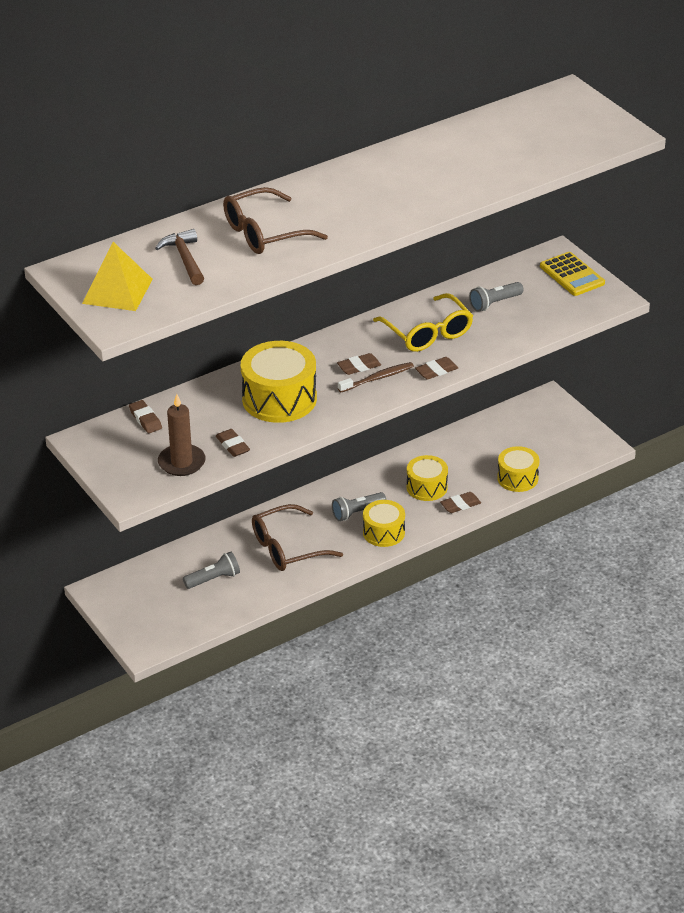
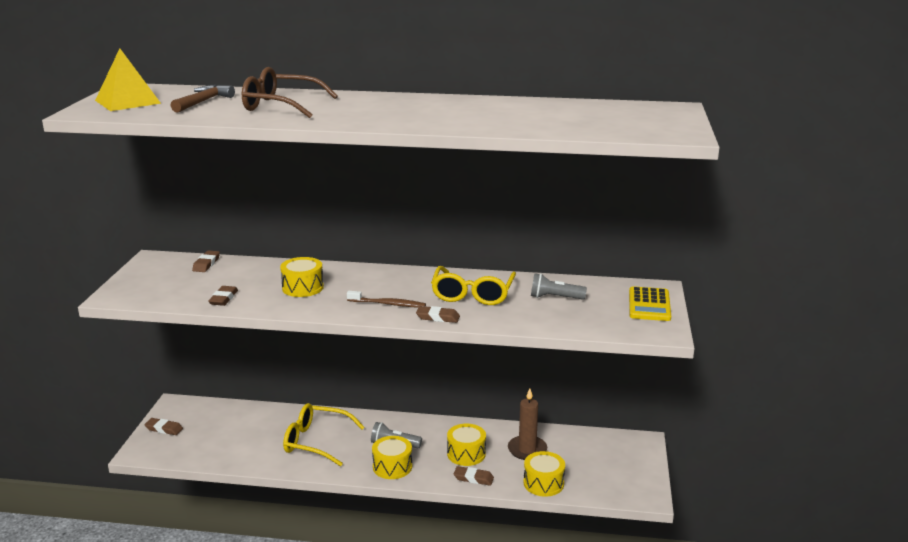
camera: 40 degrees right, 15 degrees down
brown candle [158,394,206,476] -> brown candle moved to [508,388,547,460]
grey flashlight [183,552,240,589] -> none
yellow drum [241,341,317,423] -> yellow drum [280,257,324,297], size x0.60
brown glasses [252,504,343,571] -> yellow glasses [283,403,365,466]
brown eraser [337,353,381,375] -> brown eraser moved to [144,418,183,435]

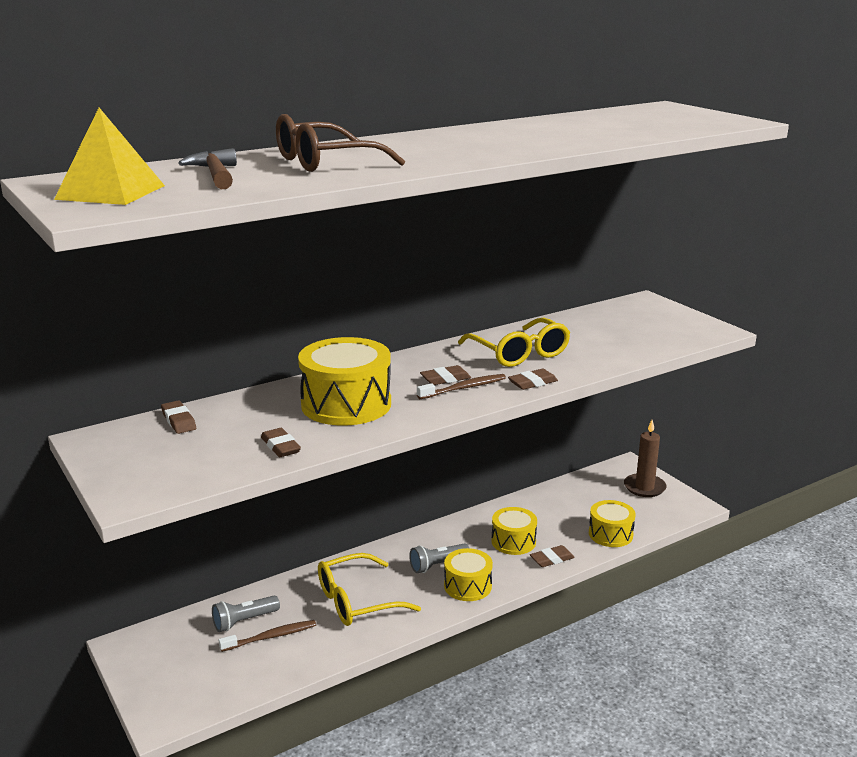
camera: 40 degrees left, 0 degrees up
brown eraser [144,418,183,435] -> brown eraser moved to [420,365,471,385]
yellow drum [280,257,324,297] -> yellow drum [298,337,391,425], size x1.66
brown candle [508,388,547,460] -> brown candle moved to [624,420,667,497]
grey flashlight [531,273,587,299] -> grey flashlight moved to [212,596,280,632]
yellow calculator [629,286,671,321] -> none
none -> brown toothbrush [219,620,316,652]

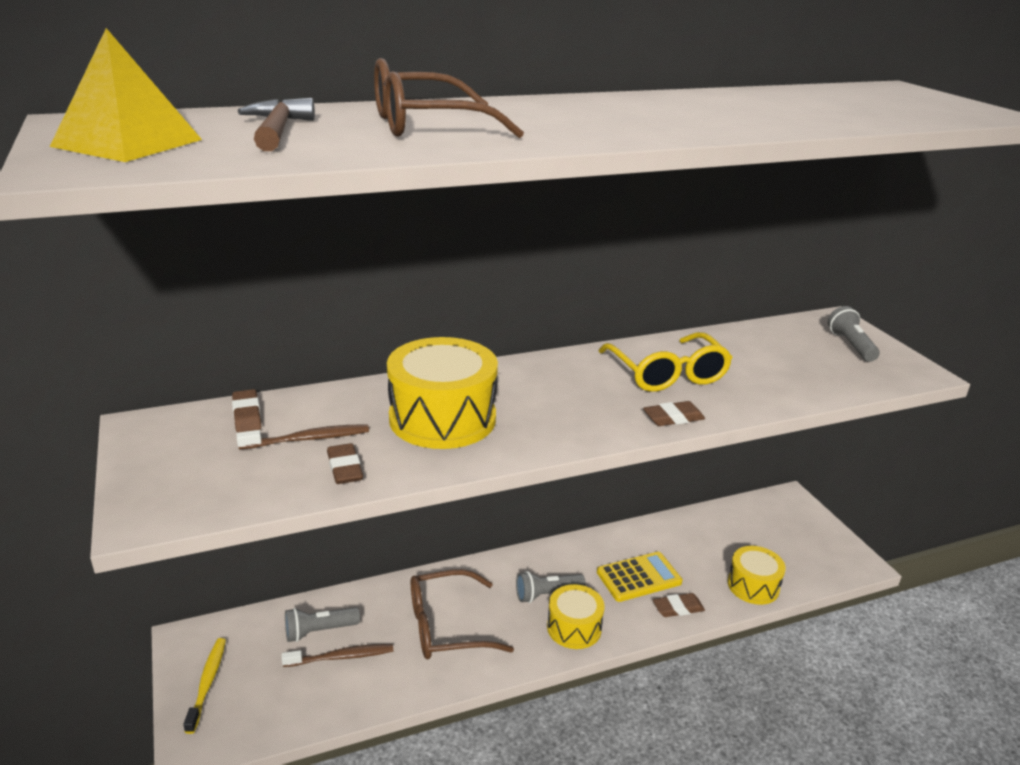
camera: 10 degrees right, 5 degrees up
yellow glasses [318,553,421,626] -> brown glasses [411,569,514,659]
brown toothbrush [417,374,506,399] -> brown toothbrush moved to [236,424,369,449]
brown eraser [420,365,471,385] -> none
yellow drum [491,507,537,555] -> yellow calculator [597,552,682,602]
brown candle [624,420,667,497] -> none
none -> yellow toothbrush [183,638,226,734]
none -> grey flashlight [828,306,880,362]

